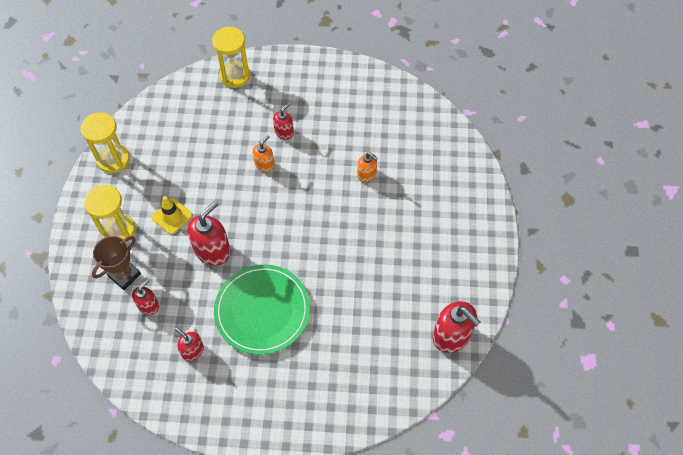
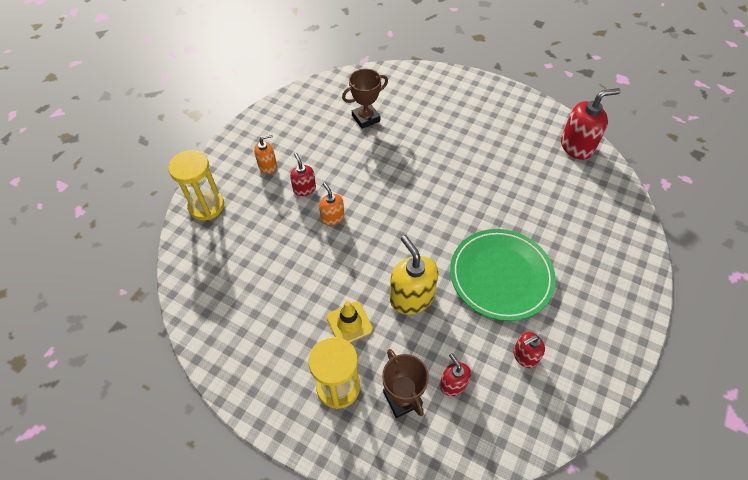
camera: 65 degrees left, 5 degrees down
yellow hourglass [81,112,130,173] -> none
red soap dispenser [187,201,231,266] -> yellow soap dispenser [390,235,438,315]
orange soap dispenser [357,152,378,182] -> orange soap dispenser moved to [254,134,277,174]
none -> brown trophy [342,69,388,129]

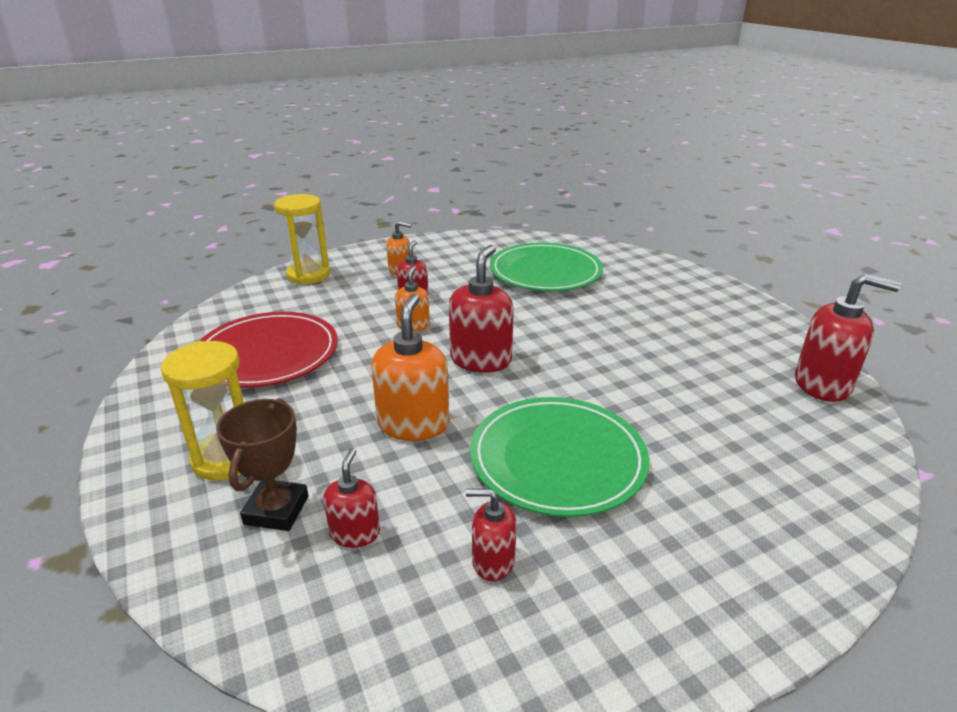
camera: 35 degrees right, 25 degrees down
yellow traffic cone [327,301,373,343] -> none
brown trophy [342,69,388,129] -> green plate [490,243,603,291]
yellow soap dispenser [390,235,438,315] -> orange soap dispenser [371,293,449,441]
none -> red plate [200,312,338,388]
none -> red soap dispenser [449,245,514,373]

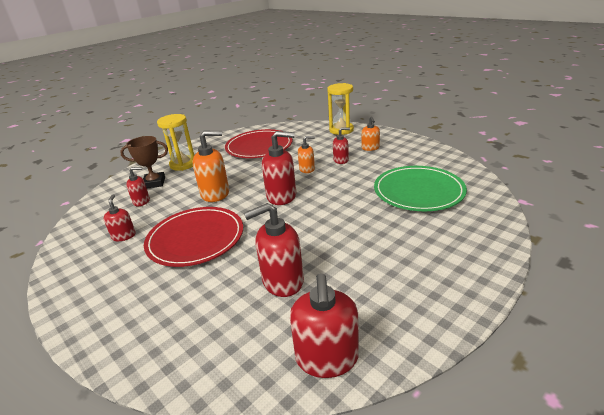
camera: 75 degrees right, 0 degrees up
green plate [470,397,649,517] -> red plate [144,207,243,267]
none -> red soap dispenser [244,203,304,297]

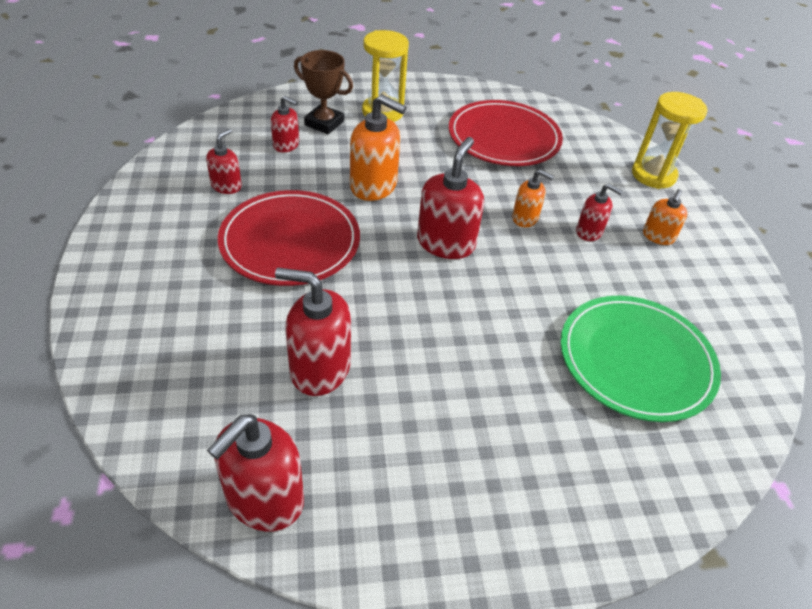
camera: 30 degrees right, 15 degrees up
red soap dispenser [262,131,296,205] -> red soap dispenser turned 105 degrees counterclockwise [417,137,484,259]

